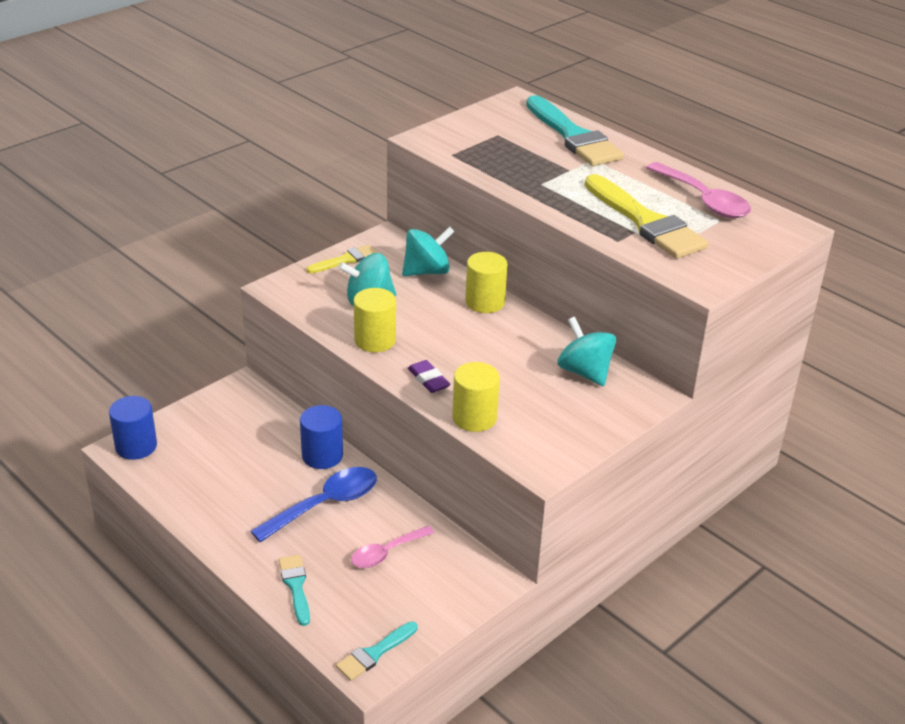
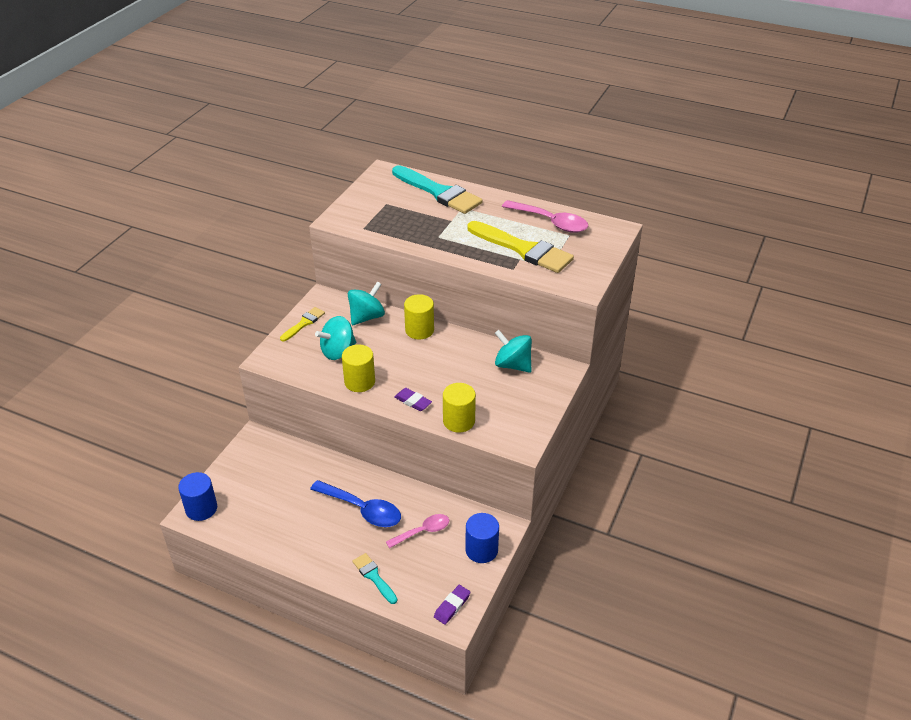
camera: 20 degrees left, 5 degrees up
blue spoon [251,467,377,542] -> blue spoon turned 90 degrees clockwise [310,480,401,527]
blue cylinder [300,405,343,469] -> blue cylinder moved to [465,513,499,563]
turquoise brush [336,621,418,681] -> purple eraser [434,585,470,625]
pink spoon [351,526,434,568] -> pink spoon turned 150 degrees counterclockwise [386,514,449,548]

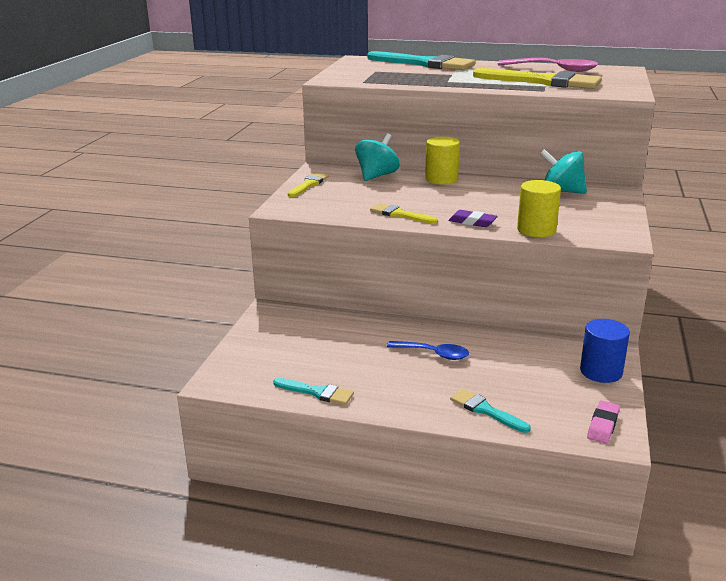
camera: 10 degrees left, 15 degrees down
blue cylinder [178,472,217,521] -> none
blue spoon [310,480,401,527] -> blue spoon [387,341,469,360], size x0.64
turquoise spinning top [315,316,356,360] -> none
yellow cylinder [342,344,375,392] -> yellow brush [370,203,438,224]
pink spoon [386,514,449,548] -> none
purple eraser [434,585,470,625] -> pink eraser [587,401,620,444]
none -> turquoise brush [273,378,354,405]

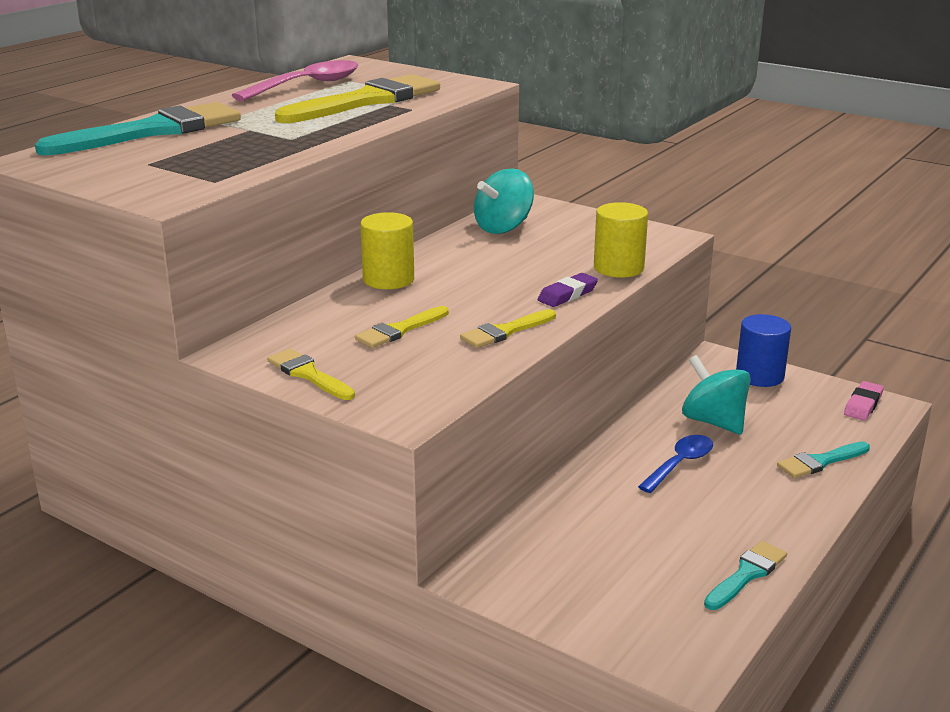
camera: 70 degrees left, 0 degrees up
turquoise spinning top [355,133,400,181] -> turquoise spinning top moved to [682,355,751,435]
pink eraser [587,401,620,444] -> pink eraser turned 75 degrees clockwise [844,381,884,421]
none -> yellow brush [355,306,449,348]

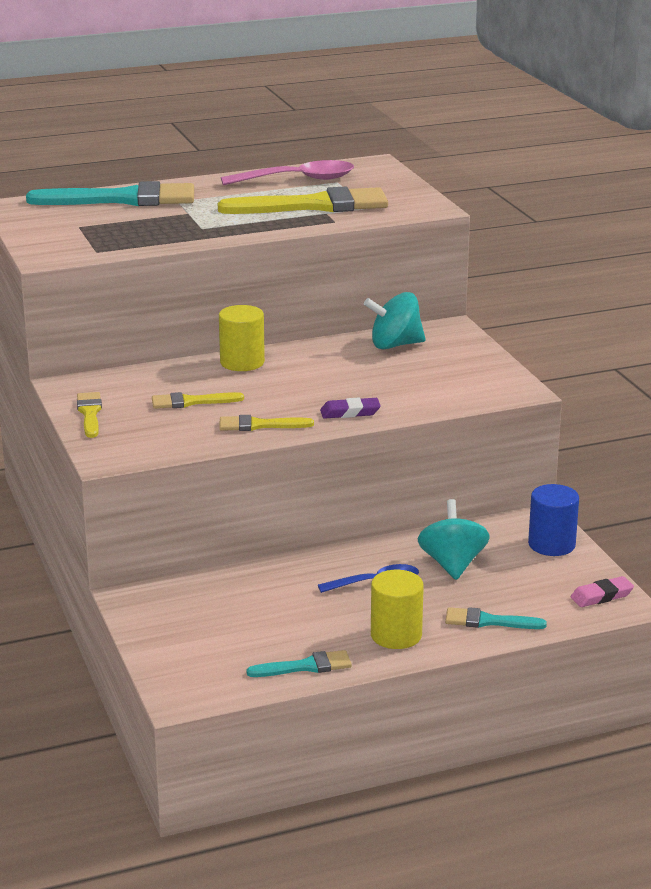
camera: 35 degrees right, 0 degrees up
yellow cylinder [594,202,648,278] -> yellow cylinder moved to [371,570,424,649]

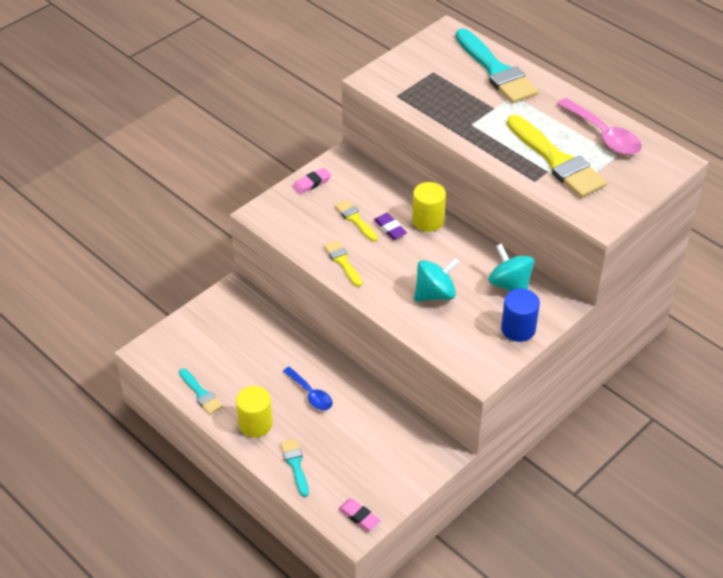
camera: 65 degrees right, 20 degrees up
yellow brush [77,392,102,438] -> pink eraser [293,168,331,194]
purple eraser [320,398,381,419] -> purple eraser moved to [374,213,407,240]
turquoise spinning top [418,499,490,580] -> turquoise spinning top moved to [414,258,460,301]
blue cylinder [528,484,579,556] -> blue cylinder moved to [501,289,540,342]

